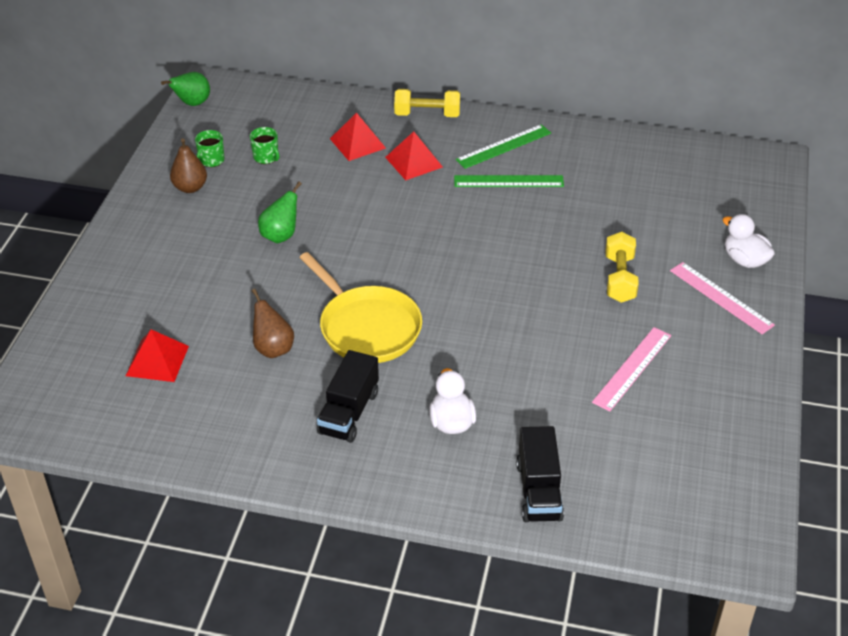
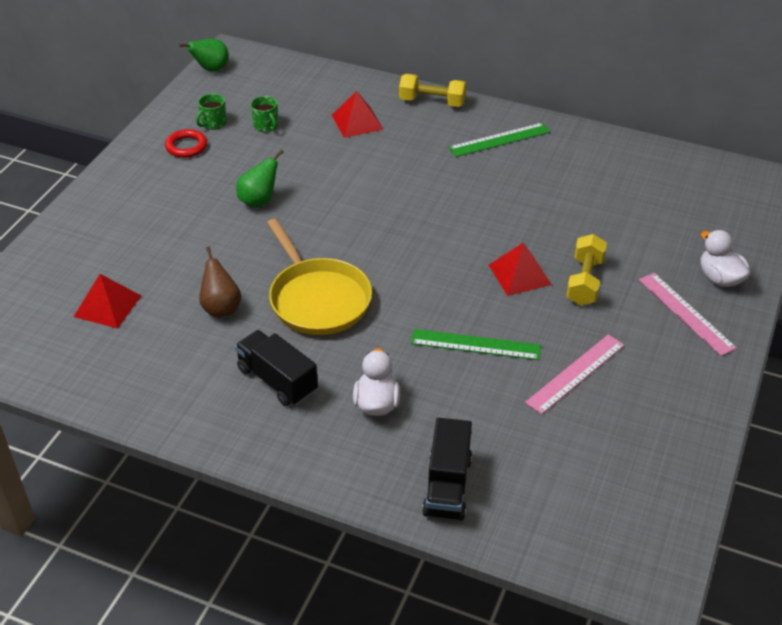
camera: 10 degrees right, 0 degrees up
brown pear [170,138,207,193] -> red ring [165,129,207,158]
black truck [317,350,379,443] -> black truck turned 105 degrees clockwise [235,330,318,406]
red pyramid [385,131,443,180] -> red pyramid moved to [489,242,552,296]
green ruler [454,175,564,187] -> green ruler moved to [411,329,541,360]

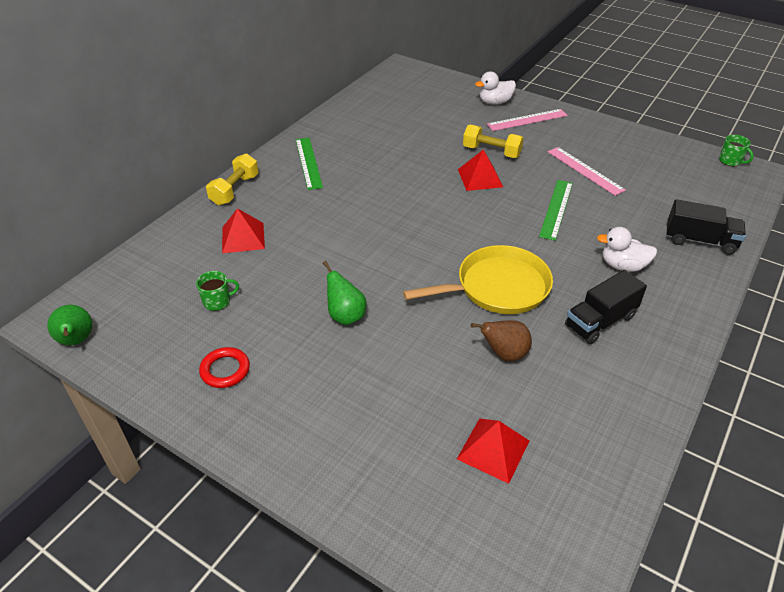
camera: 80 degrees left, 0 degrees up
green mug [196,94,226,130] -> green mug moved to [719,135,754,166]

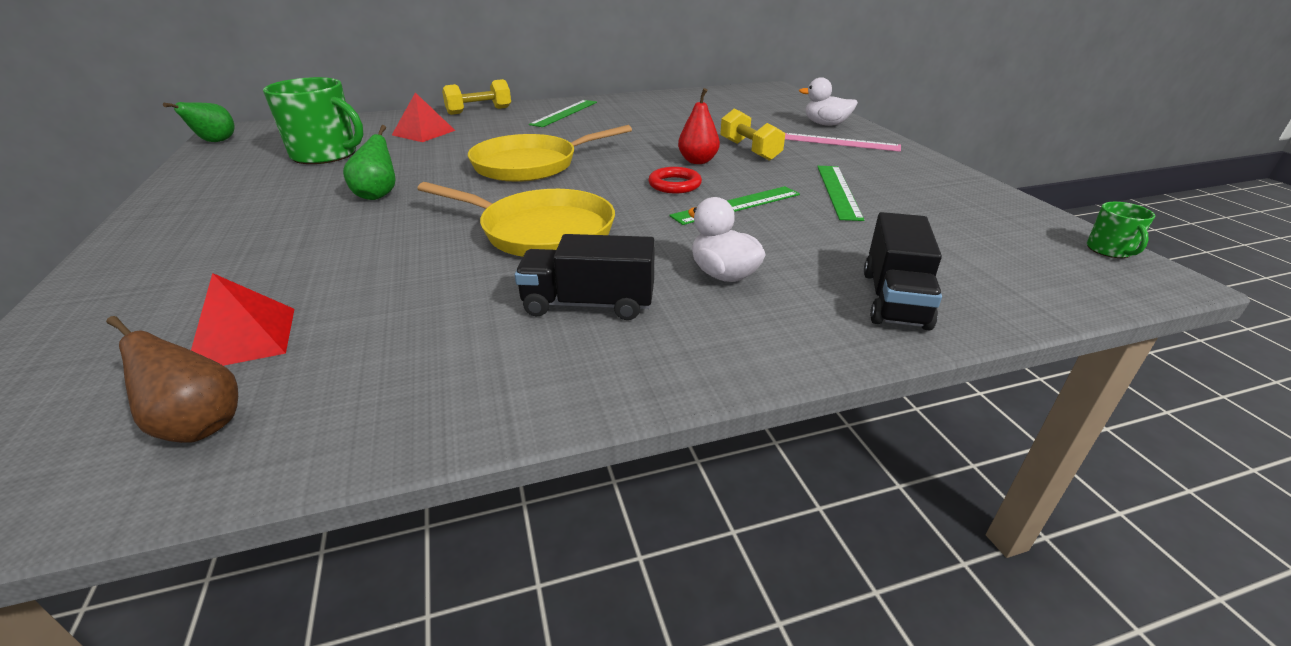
camera: 40 degrees right, 10 degrees down
green mug [196,271,239,311] -> green mug [263,77,363,164], size x2.17
red ring [199,347,250,388] -> red ring moved to [648,167,702,193]
red pyramid [458,150,503,191] -> red pear [678,88,720,164]
brown pear [471,320,532,361] -> brown pear moved to [106,316,238,443]
pink ruler [548,147,626,196] -> green ruler [817,166,864,221]
black truck [666,199,746,255] -> black truck turned 45 degrees clockwise [864,212,942,330]
none -> yellow pan [468,125,632,182]

